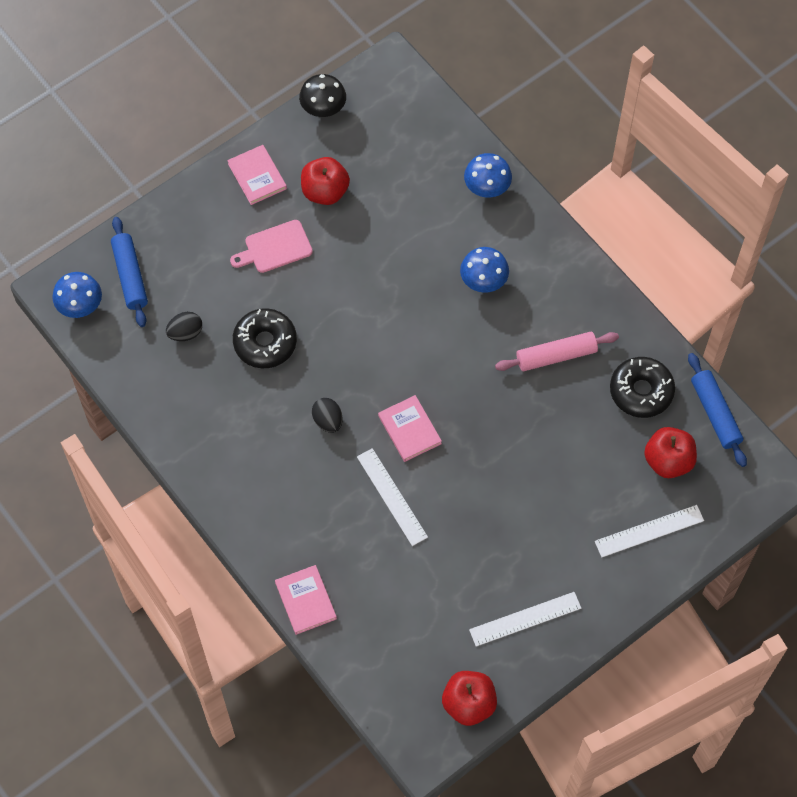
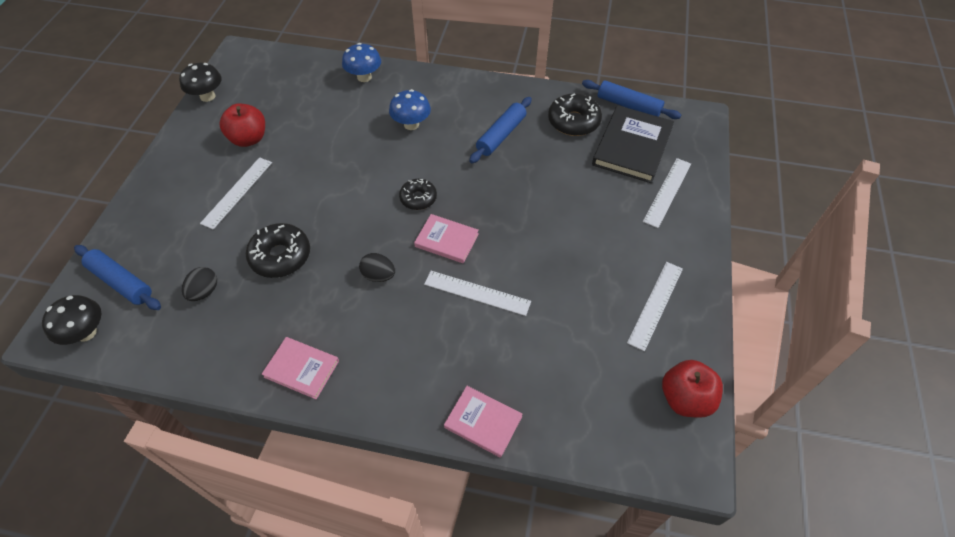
camera: 40 degrees left, 10 degrees down
blue mushroom [52,272,102,318] -> black mushroom [42,295,102,345]
pink book [227,145,287,205] -> pink book moved to [262,337,339,399]
pink cutting board [230,220,313,273] -> white ruler [200,157,272,229]
pink rolling pin [495,332,619,371] -> blue rolling pin [469,97,532,163]
red apple [644,427,697,478] -> black book [592,105,674,183]
none -> black donut [399,179,437,210]

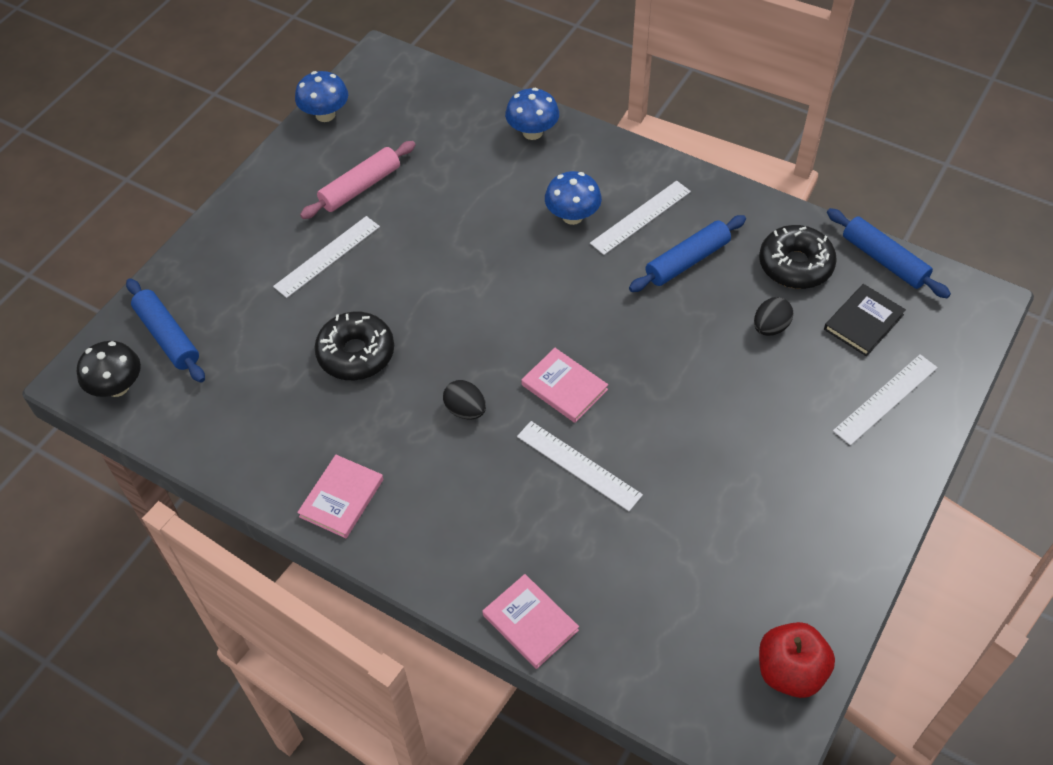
camera: 20 degrees right, 0 degrees up
black mushroom [179,63,222,102] -> blue mushroom [295,71,348,122]
black egg [182,267,217,301] -> black egg moved to [754,297,793,336]
red apple [220,103,265,147] -> pink rolling pin [300,141,416,219]
pink book [262,337,339,399] -> pink book turned 75 degrees clockwise [297,455,383,538]
black donut [399,179,437,210] -> none
black book [592,105,674,183] -> black book [824,284,906,356], size x0.59
white ruler [627,262,683,351] -> white ruler moved to [590,181,691,255]

